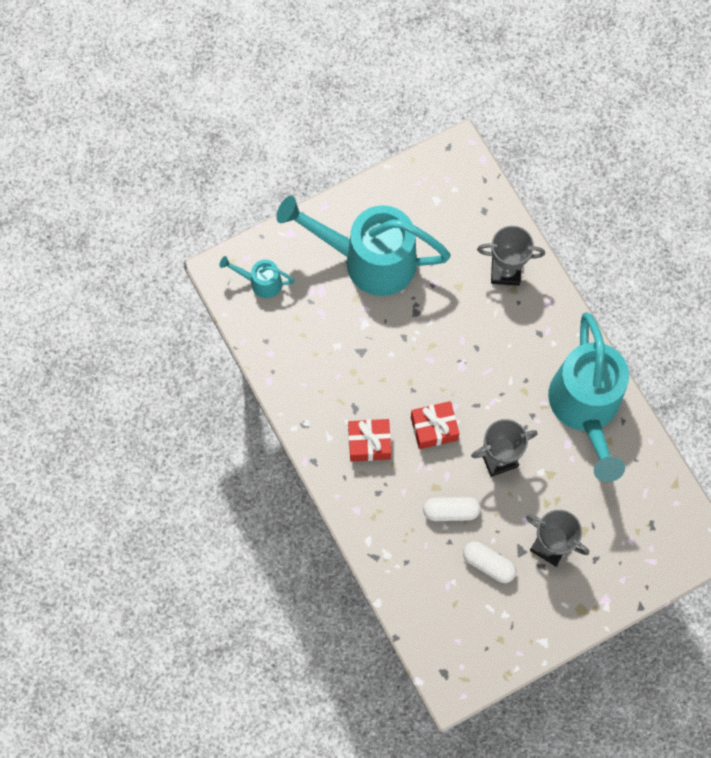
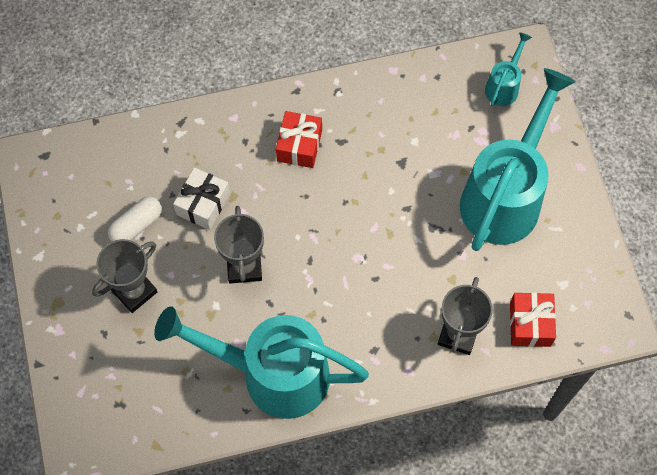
camera: 105 degrees right, 5 degrees down
red gift [411,401,460,449] -> red gift moved to [510,293,556,347]
white capsule [423,497,481,521] -> white gift [173,167,230,230]

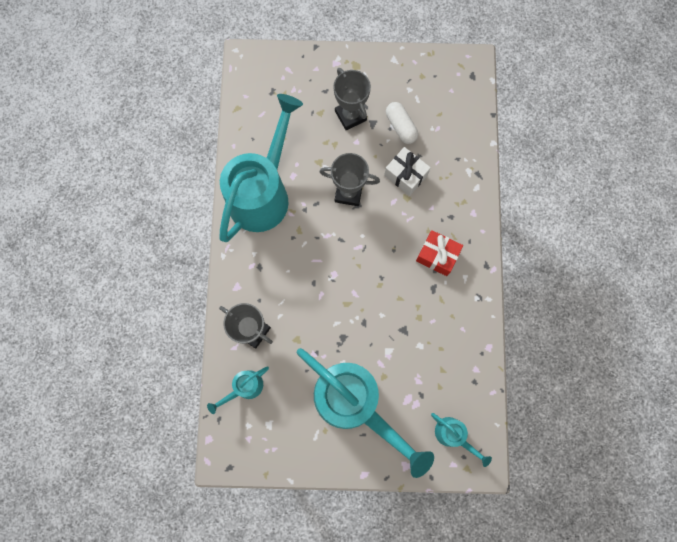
camera: 105 degrees right, 10 degrees up
red gift [510,293,556,347] -> turquoise watering can [207,366,269,414]

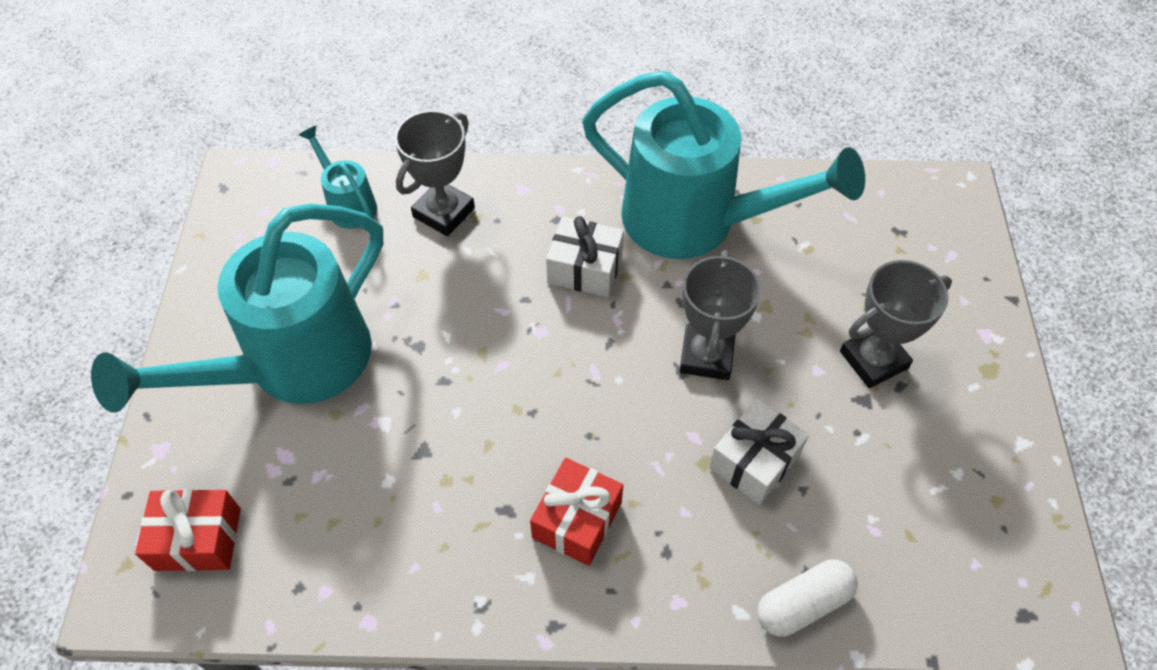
camera: 90 degrees right, 20 degrees down
white capsule [386,102,418,144] -> white capsule moved to [757,559,858,637]
turquoise watering can [431,413,492,467] -> red gift [135,489,241,571]
none -> white gift [546,216,624,297]

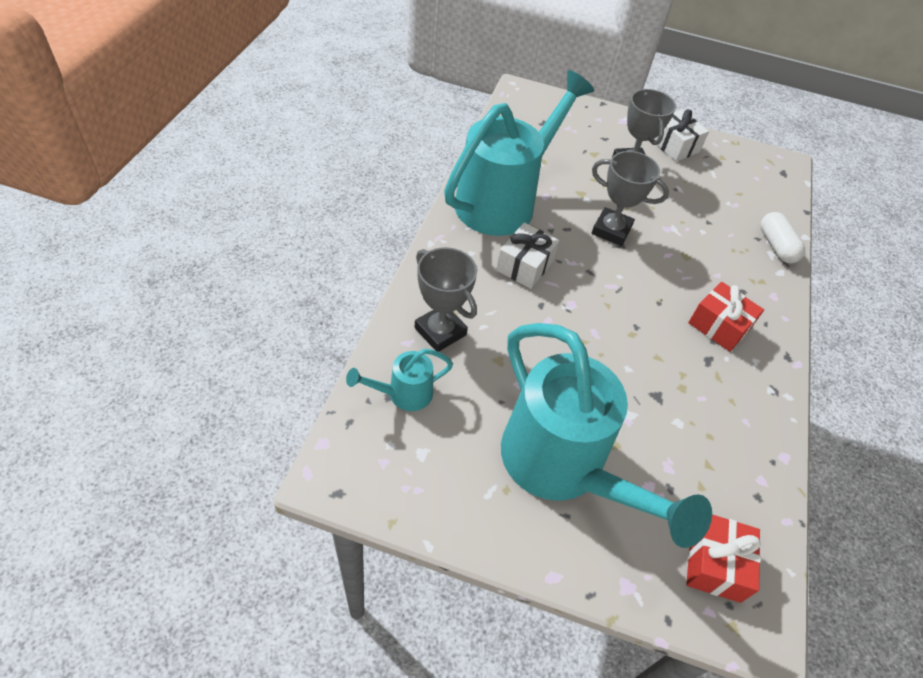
camera: 80 degrees left, 5 degrees down
white gift [709,399,809,505] -> white gift moved to [654,109,709,162]

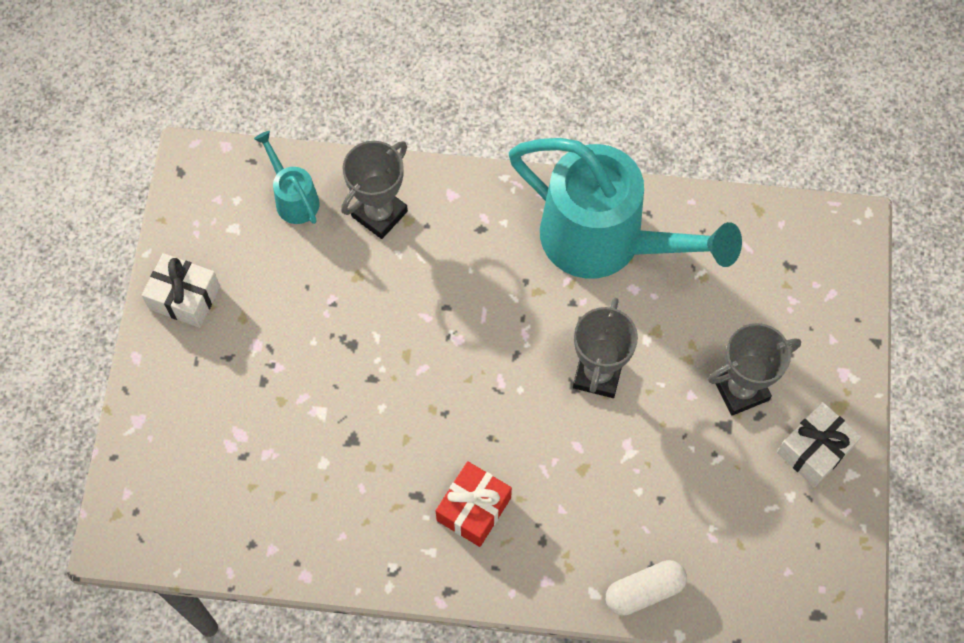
camera: 85 degrees right, 15 degrees up
white gift [496,222,559,289] -> white gift moved to [142,253,220,328]
turquoise watering can [501,323,712,548] -> none
red gift [686,515,761,603] -> none

